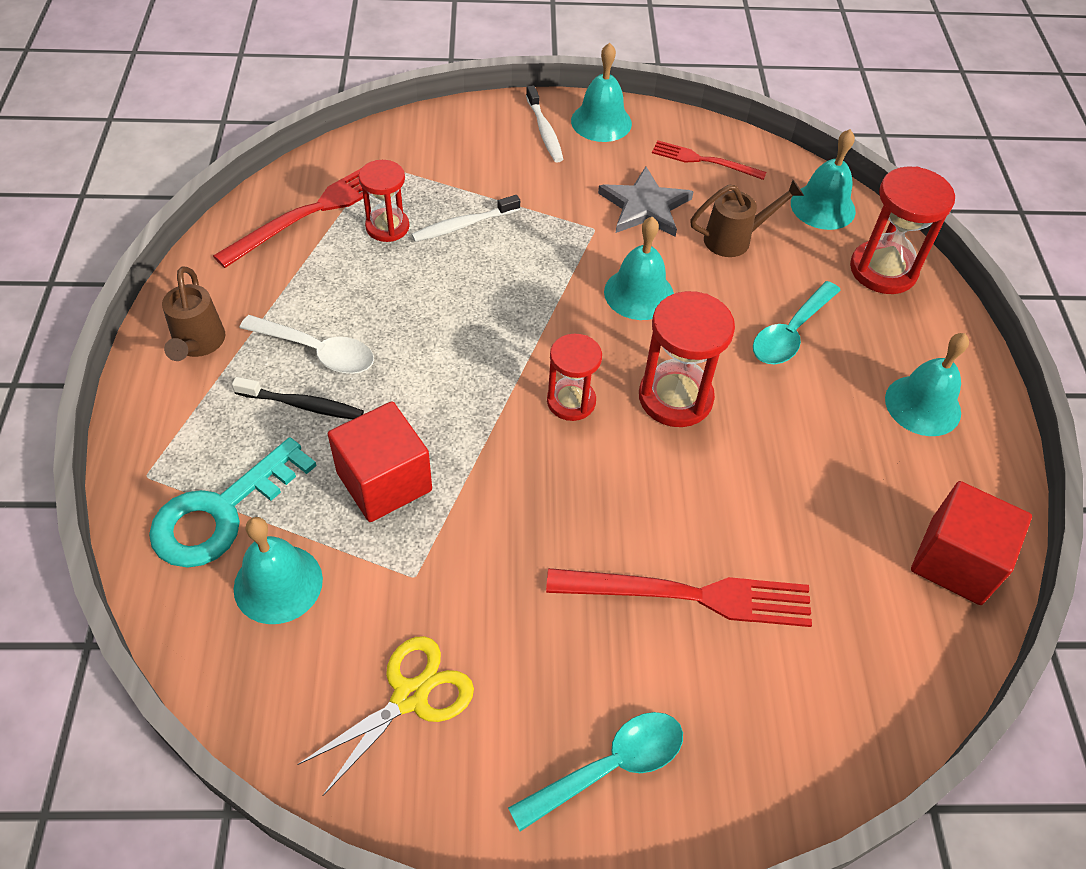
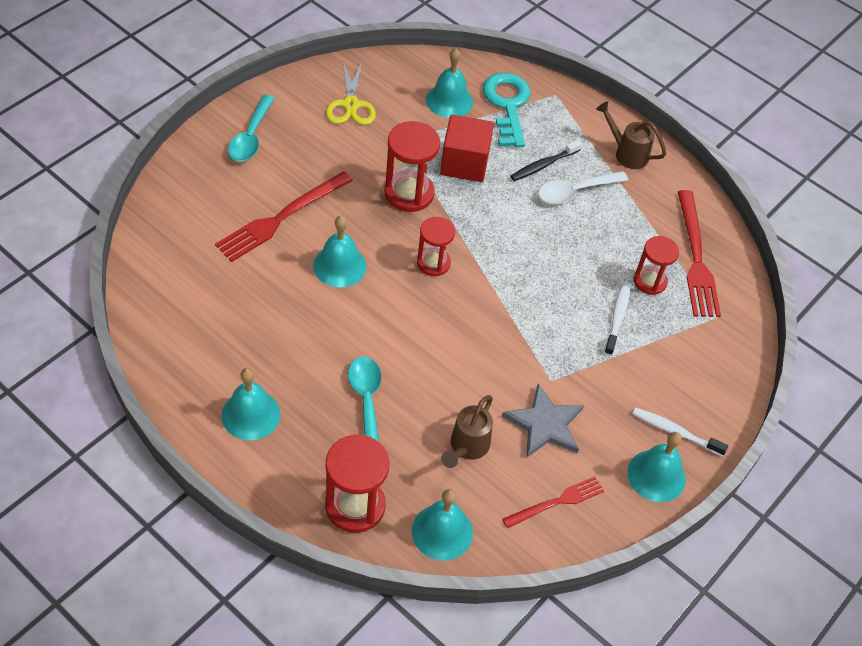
camera: 130 degrees right, 0 degrees up
turquoise bell [604,217,674,320] -> turquoise bell moved to [313,216,367,287]
red hourglass [639,291,735,427] -> red hourglass moved to [384,121,440,212]
red cube [911,481,1032,605] -> none

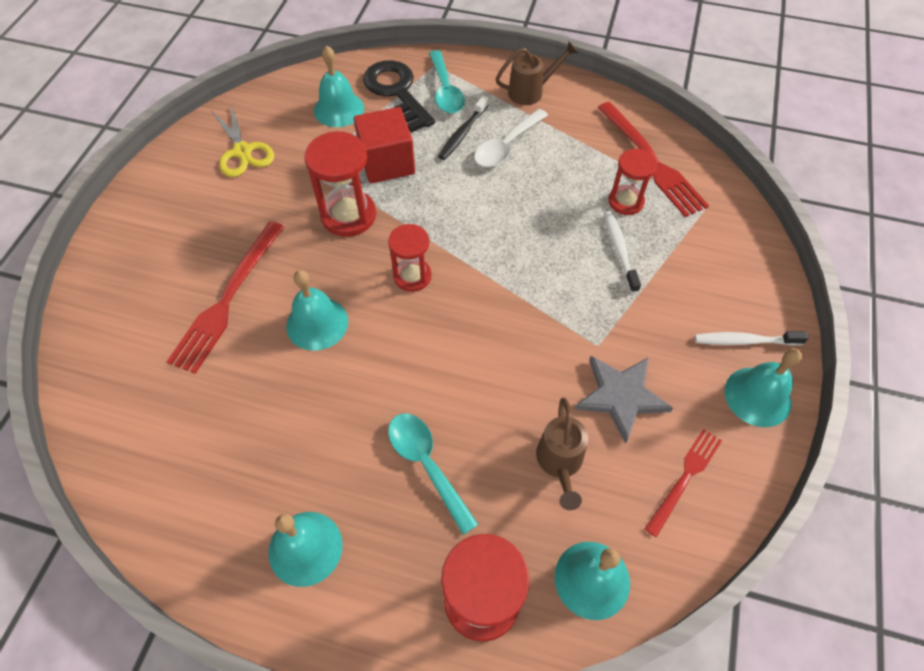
camera: 20 degrees left, 5 degrees up
turquoise spoon [228,95,275,161] -> turquoise spoon moved to [429,50,465,113]
turquoise key [482,73,531,147] -> black key [363,60,435,133]
brown watering can [596,101,666,169] -> brown watering can turned 150 degrees clockwise [495,41,578,105]

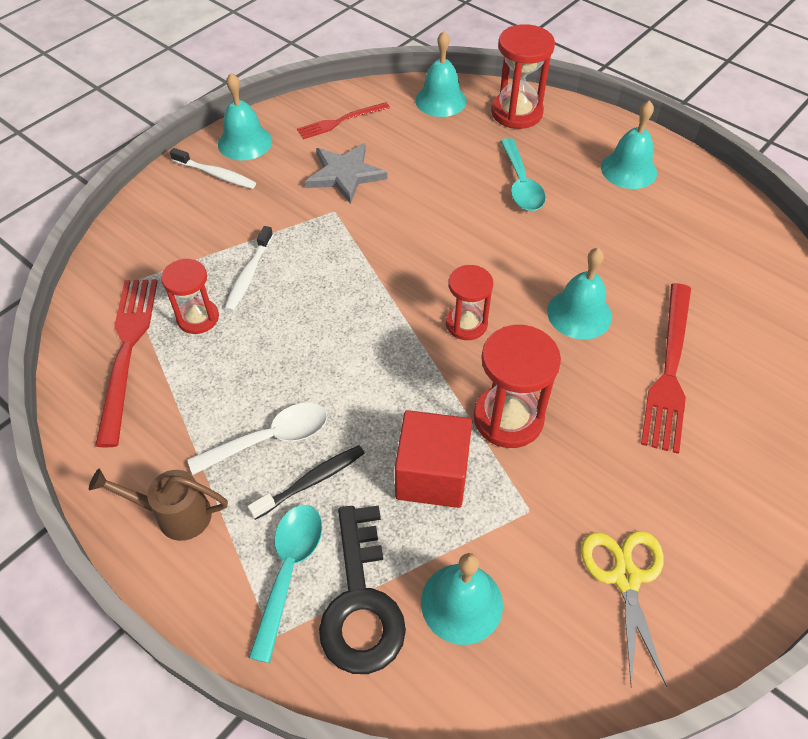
camera: 155 degrees left, 5 degrees down
red fork [166,221,284,374] -> red fork turned 150 degrees clockwise [641,283,691,454]
brown watering can [536,398,588,510] -> none

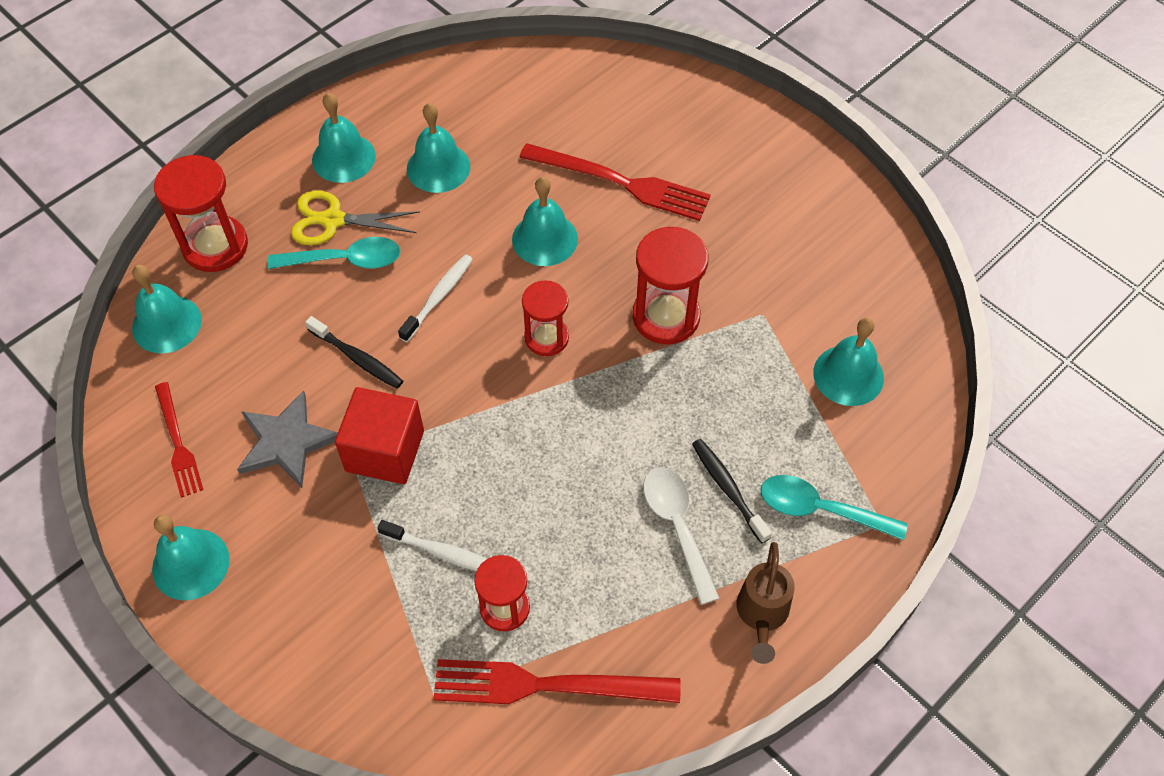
camera: 85 degrees left, 5 degrees up
white toothbrush [170,148,256,189] -> white toothbrush moved to [398,254,473,342]
black key [319,506,406,674] -> none
red cube [395,410,472,508] -> red cube moved to [335,387,424,484]
yellow scissors [581,531,667,687] -> yellow scissors moved to [291,190,420,245]
none -> black toothbrush [305,316,403,389]
none -> turquoise bell [407,103,470,193]

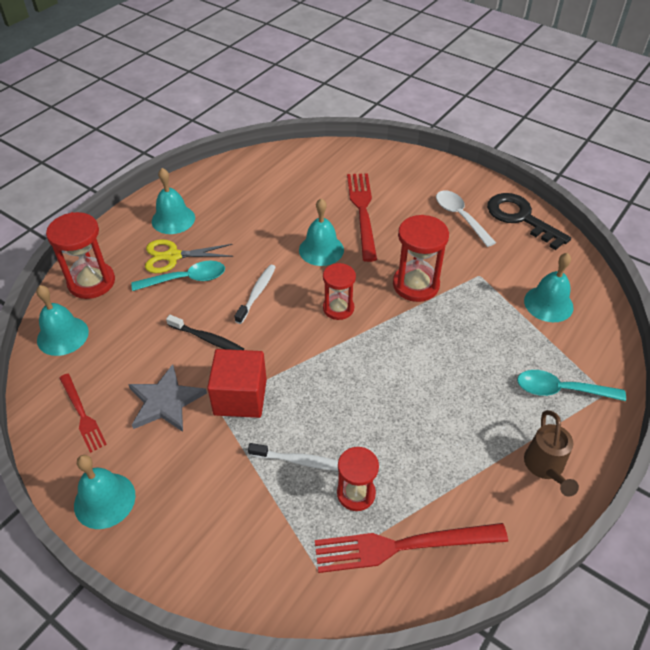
camera: 10 degrees left, 10 degrees down
turquoise bell [407,103,470,193] -> none
red fork [519,143,711,221] -> red fork turned 105 degrees counterclockwise [347,173,377,262]
white spoon [643,467,719,605] -> white spoon moved to [436,190,496,247]
black toothbrush [692,439,772,543] -> none
none -> black key [487,193,571,250]

